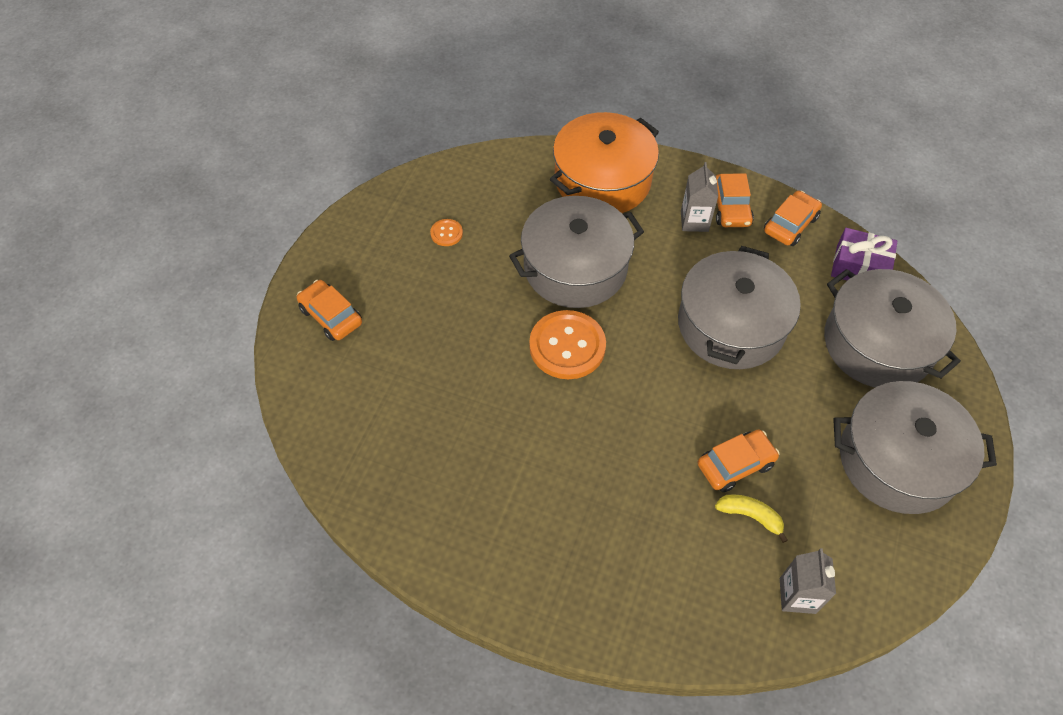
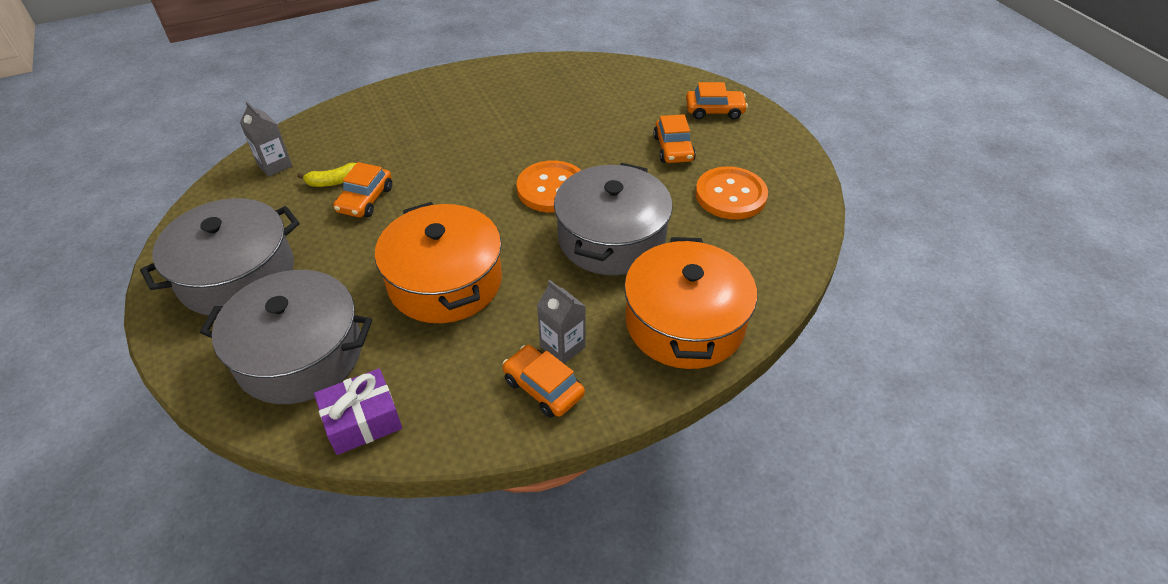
camera: 135 degrees right, 10 degrees down
orange button [430,219,463,246] -> orange button [695,166,768,219], size x2.18
grey pot [678,246,801,369] -> orange pot [375,202,502,323]
orange car [764,190,822,246] -> orange car moved to [653,114,696,163]

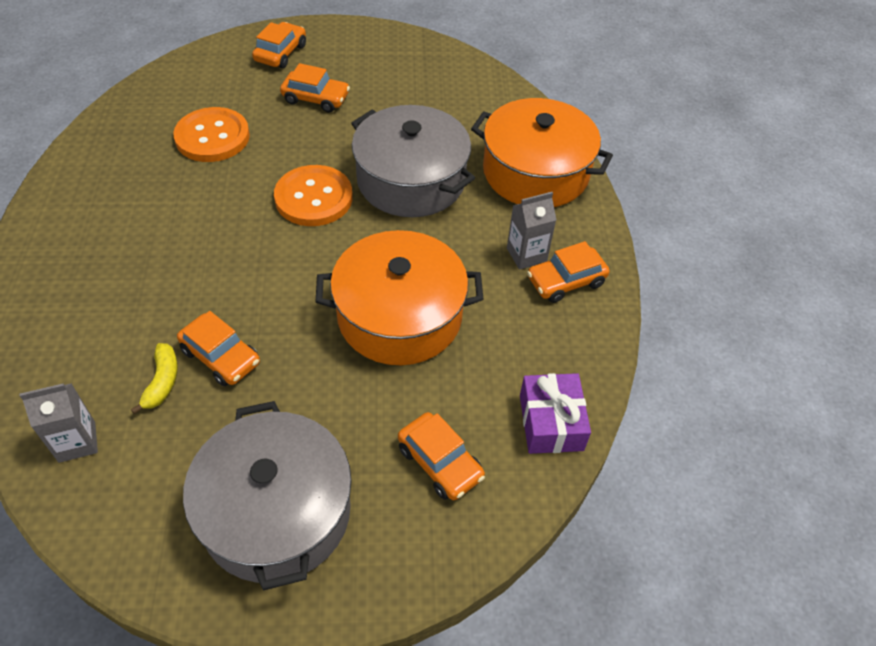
camera: 70 degrees left, 5 degrees up
grey pot [200,270,372,404] -> orange car [398,412,485,500]
orange button [695,166,768,219] -> orange button moved to [173,107,250,162]

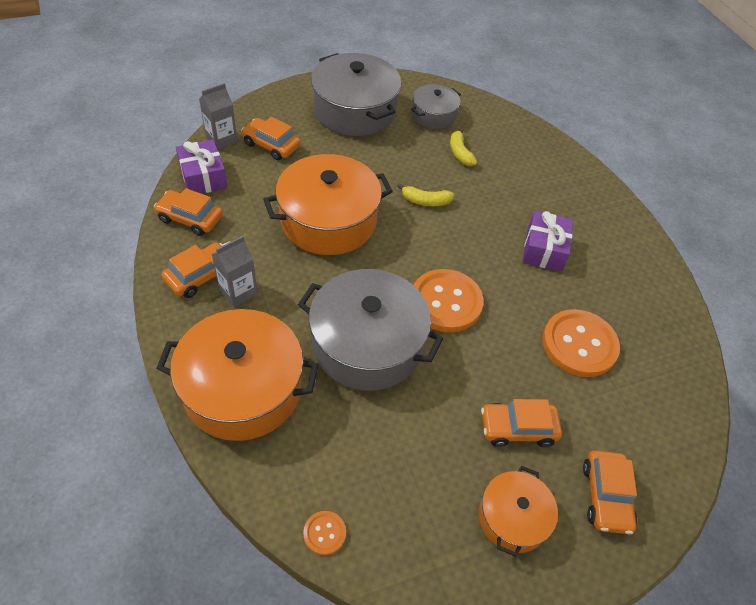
camera: 160 degrees right, 0 degrees up
grey carton [19,383,98,463] -> grey carton moved to [199,83,238,150]
orange car [177,311,260,386] -> orange car moved to [154,188,223,236]
none -> orange button [303,511,346,555]
none -> yellow banana [398,184,454,206]
none -> grey pot [411,84,461,129]
none -> orange pot [479,466,558,557]
none -> purple gift [522,211,573,272]

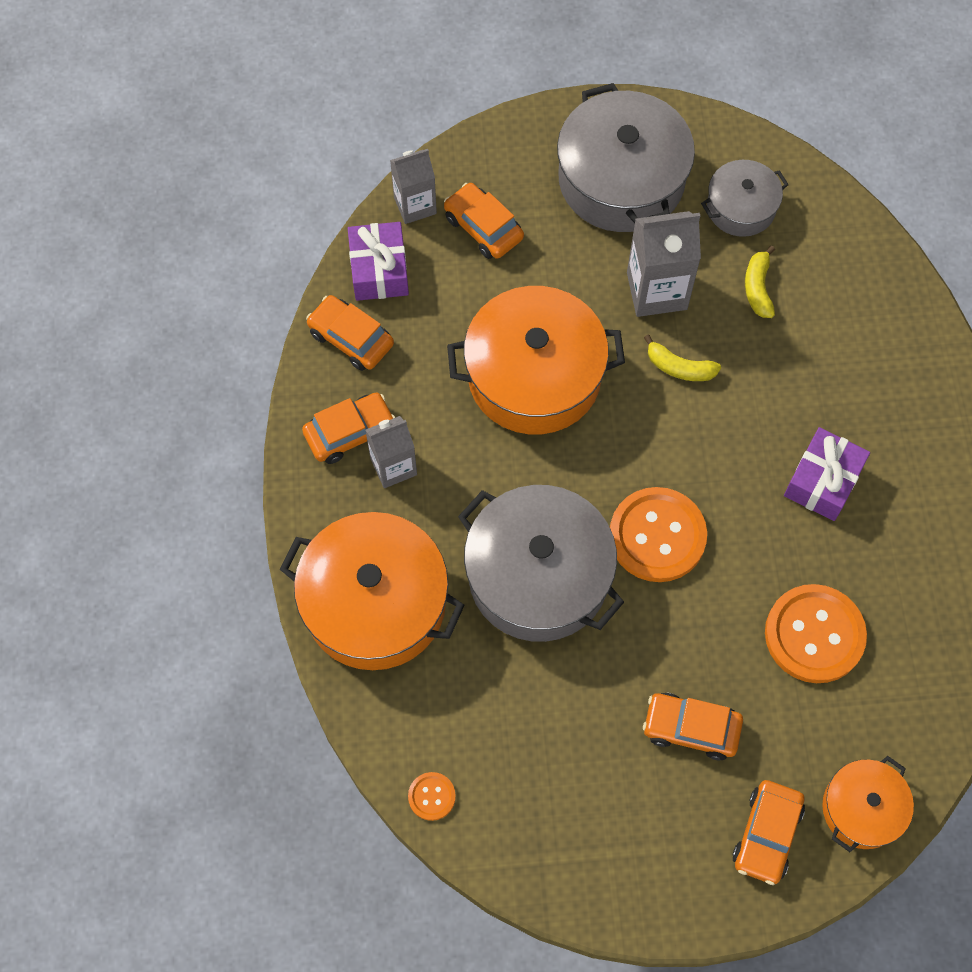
camera: 20 degrees right, 15 degrees up
orange pot [479,466,558,557] -> orange pot moved to [822,756,914,852]
none -> grey carton [627,211,701,317]

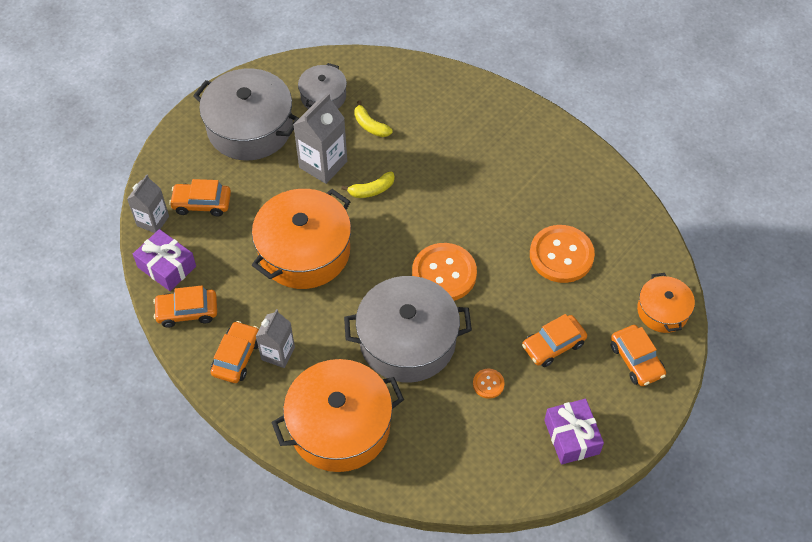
camera: 45 degrees left, 10 degrees down
orange button [408,772,456,821] -> orange button moved to [473,369,505,399]
purple gift [784,427,870,521] -> purple gift moved to [544,399,604,465]

